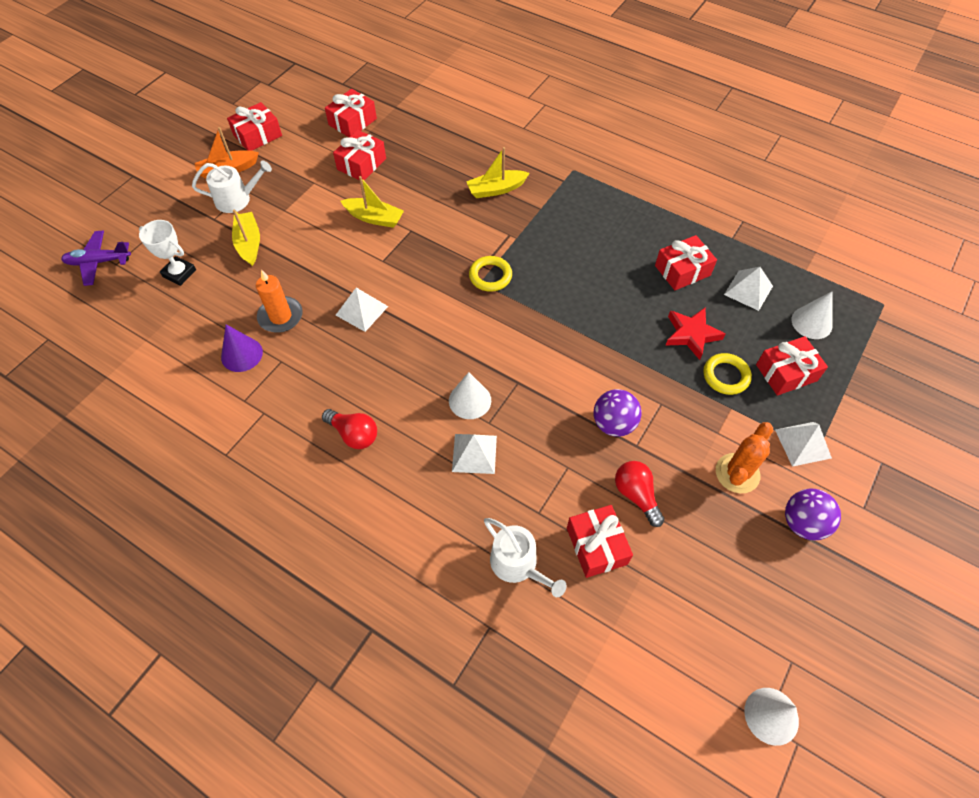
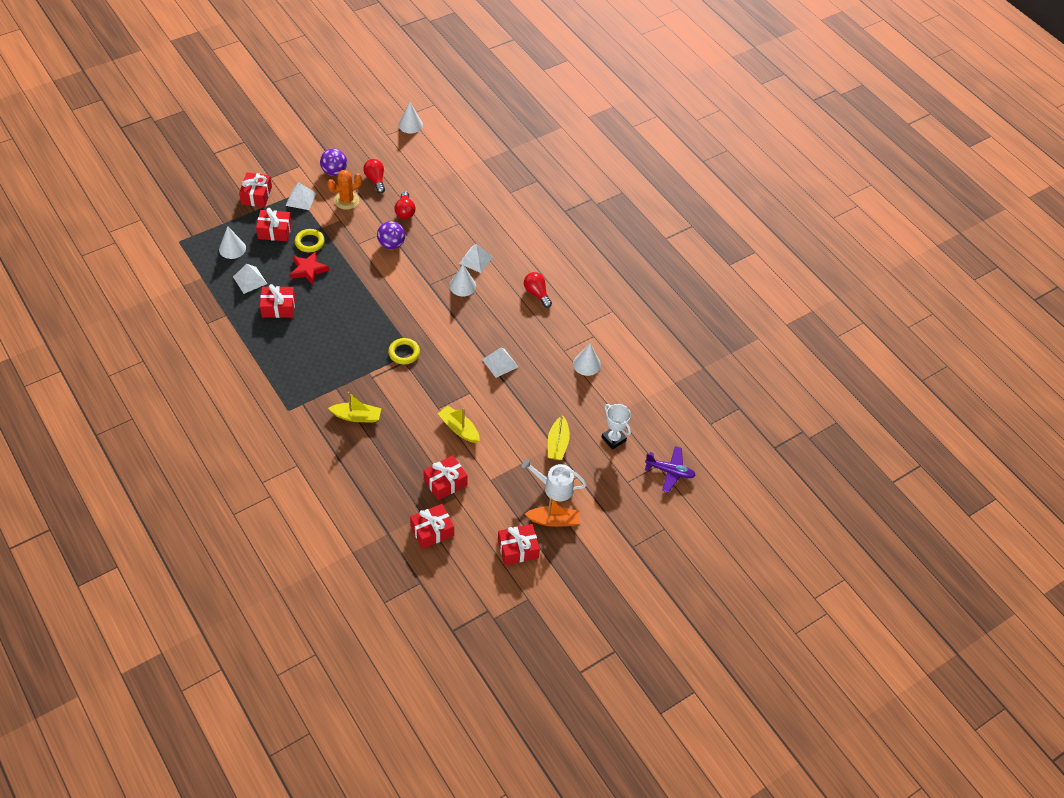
camera: 160 degrees left, 5 degrees down
purple cone [221,324,263,372] -> white cone [573,344,601,376]
orange candle [256,269,303,333] -> none
white watering can [484,518,567,597] -> none
red gift [567,505,633,578] -> red gift moved to [239,172,272,207]
none -> red light bulb [363,159,385,193]

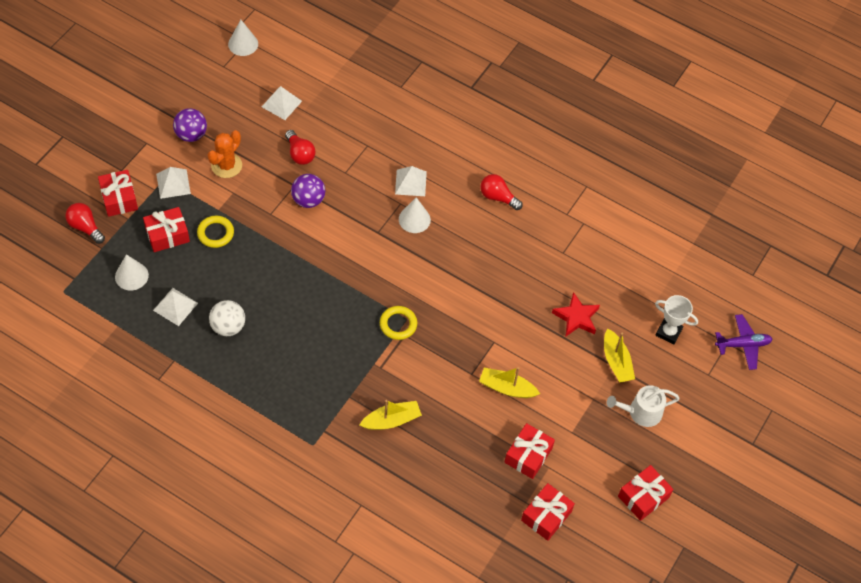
camera: 25 degrees left, 5 degrees up
red gift [260,284,295,318] -> white ball [209,300,245,336]
red star [290,252,329,284] -> red star moved to [552,292,600,336]
red light bulb [363,159,385,193] -> red light bulb moved to [65,203,105,244]
white pyramid [482,347,518,378] -> white pyramid moved to [262,86,302,120]
orange boat [525,497,580,527] -> none
white cone [573,344,601,376] -> none

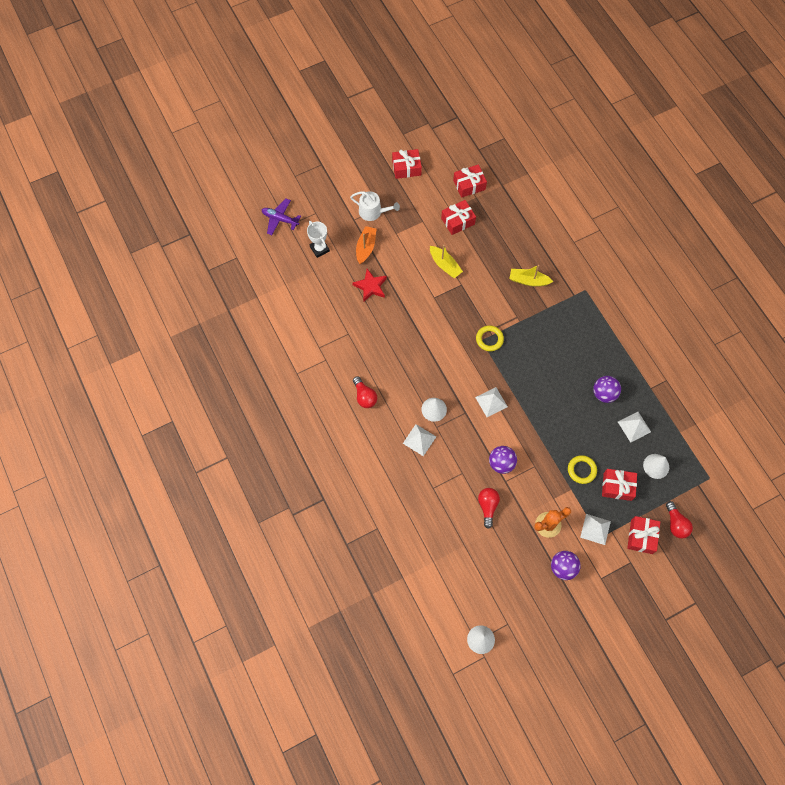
camera: 145 degrees left, 10 degrees up
white ball [209,300,245,336] -> purple ball [593,376,621,403]
white pyramid [262,86,302,120] -> white pyramid moved to [475,387,508,417]
yellow boat [604,329,635,383] -> orange boat [356,226,377,264]

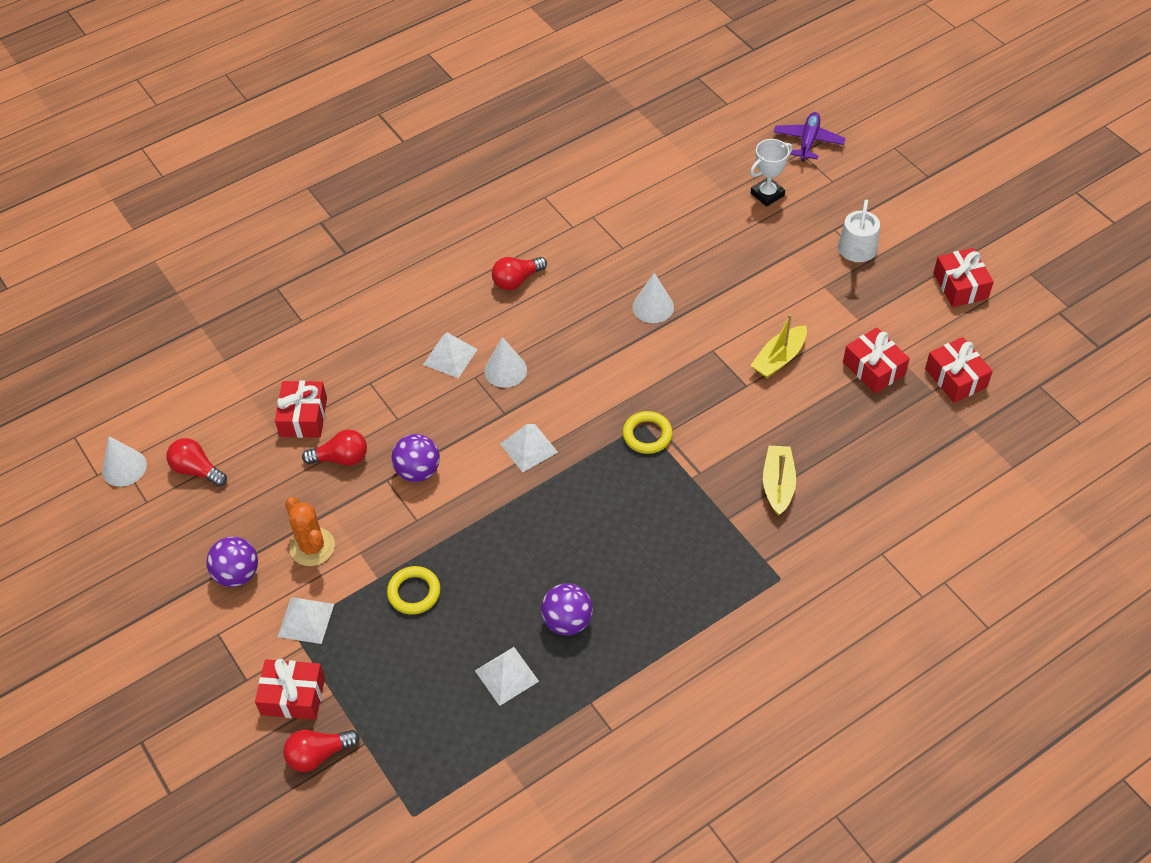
camera: 85 degrees right, 15 degrees down
red star [352,269,387,302] -> none
orange boat [356,226,377,264] -> none
red gift [602,469,637,501] -> red gift moved to [275,381,327,438]
white cone [643,454,669,479] -> white cone moved to [632,273,674,323]
none -> red light bulb [167,438,227,487]

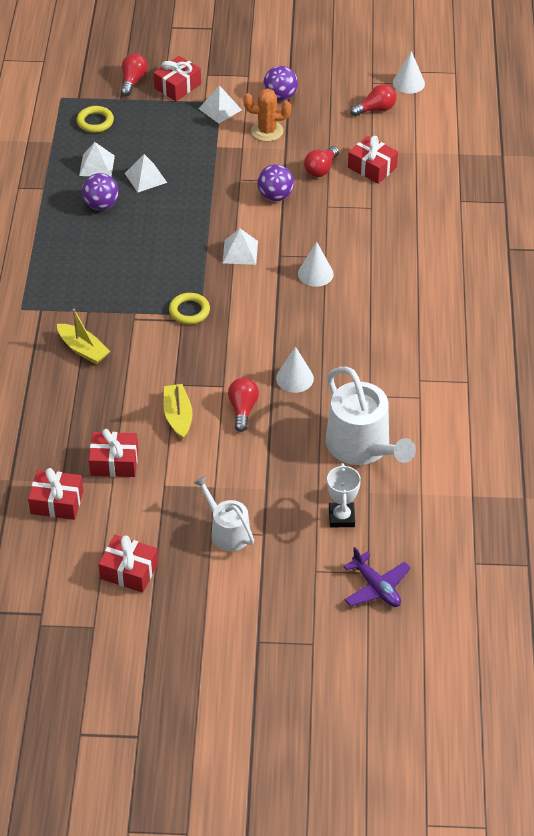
camera: 125 degrees right, 5 degrees down
yellow ring [387,566,441,615] -> yellow ring moved to [77,106,114,133]
white pyramid [423,332,478,378] -> white pyramid moved to [125,154,167,192]
red light bulb [492,257,547,290] -> red light bulb moved to [228,378,259,432]
none -> white watering can [326,367,416,465]

